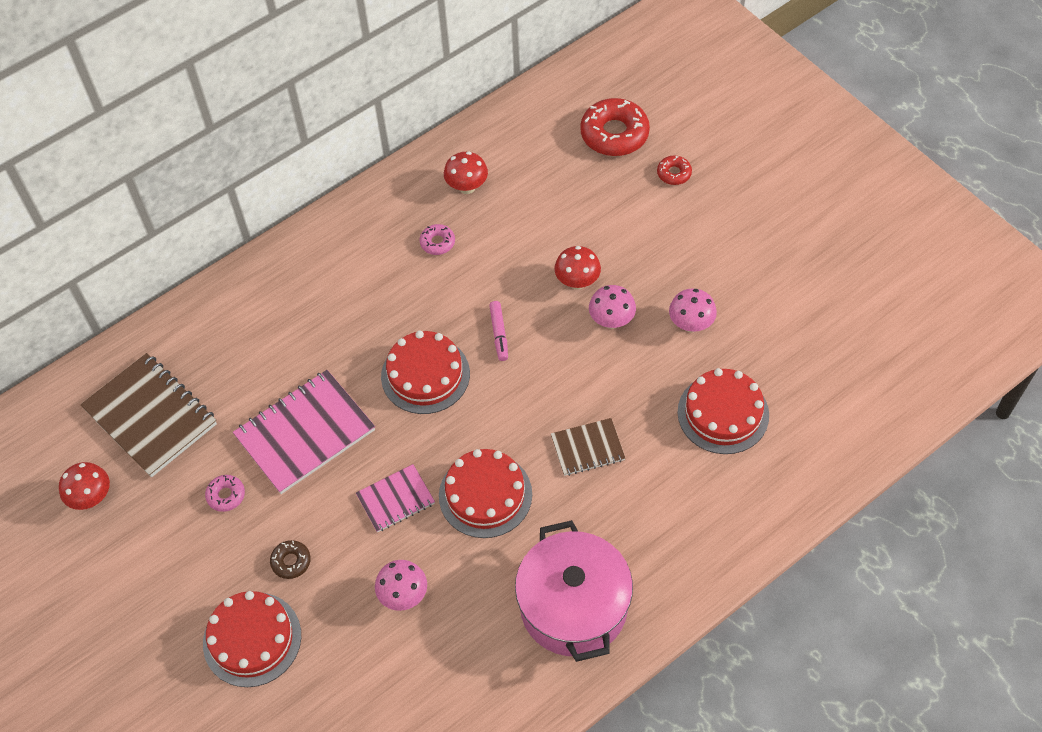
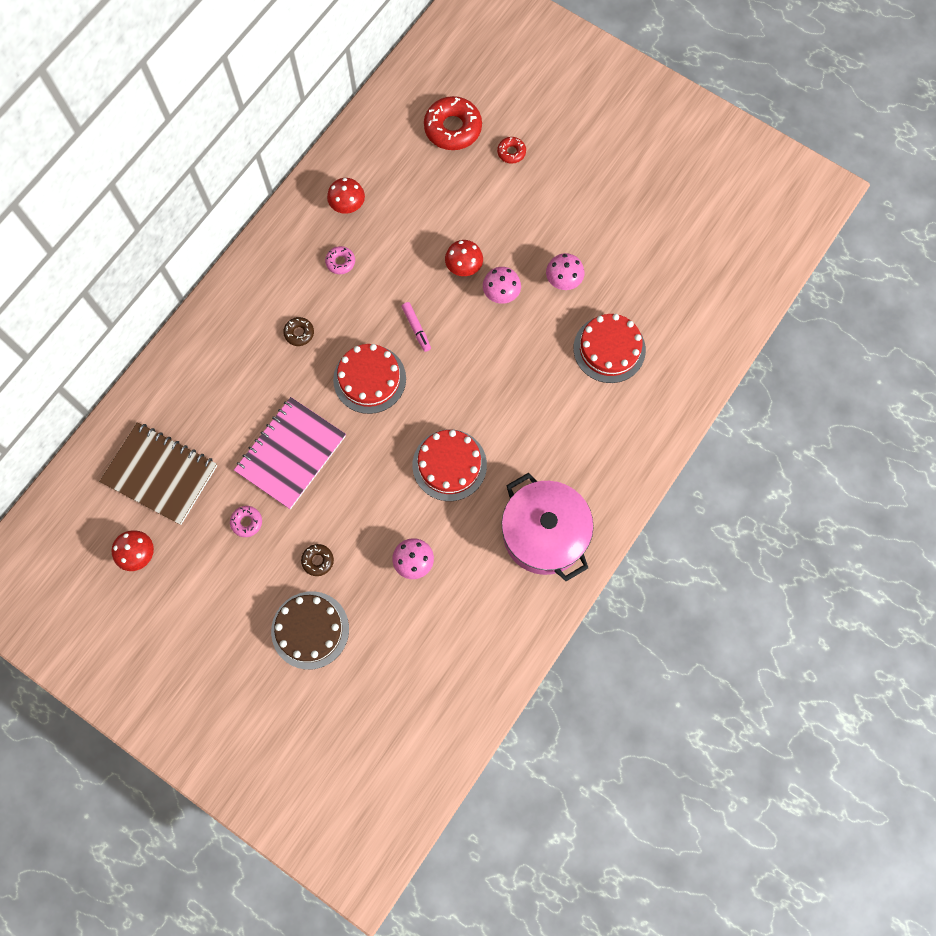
camera: 20 degrees left, 15 degrees up
red cake [203,591,301,687] -> brown cake [271,591,349,670]
pink notebook [356,464,435,532] -> none
brown notebook [551,418,625,476] -> none
none -> brown donut [283,317,314,346]

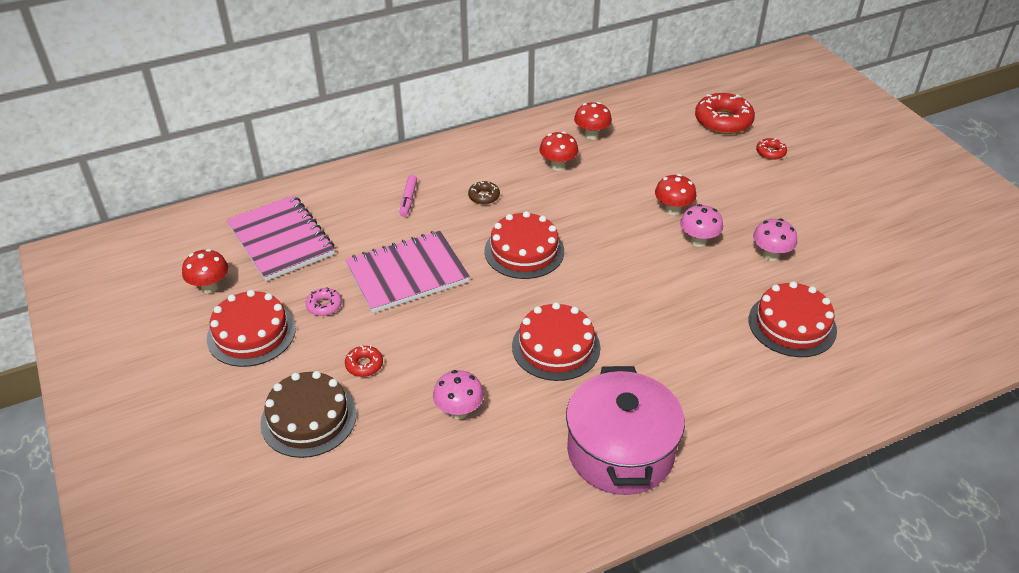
camera: 30 degrees right, 30 degrees down
brown notebook [99,422,217,525] -> pink notebook [227,195,335,281]
brown donut [301,544,334,576] -> red donut [345,345,383,377]
pink donut [325,246,355,274] -> red mushroom [539,132,578,171]
pink marker [402,302,431,352] -> pink marker moved to [399,175,417,217]
none -> red cake [207,290,296,367]

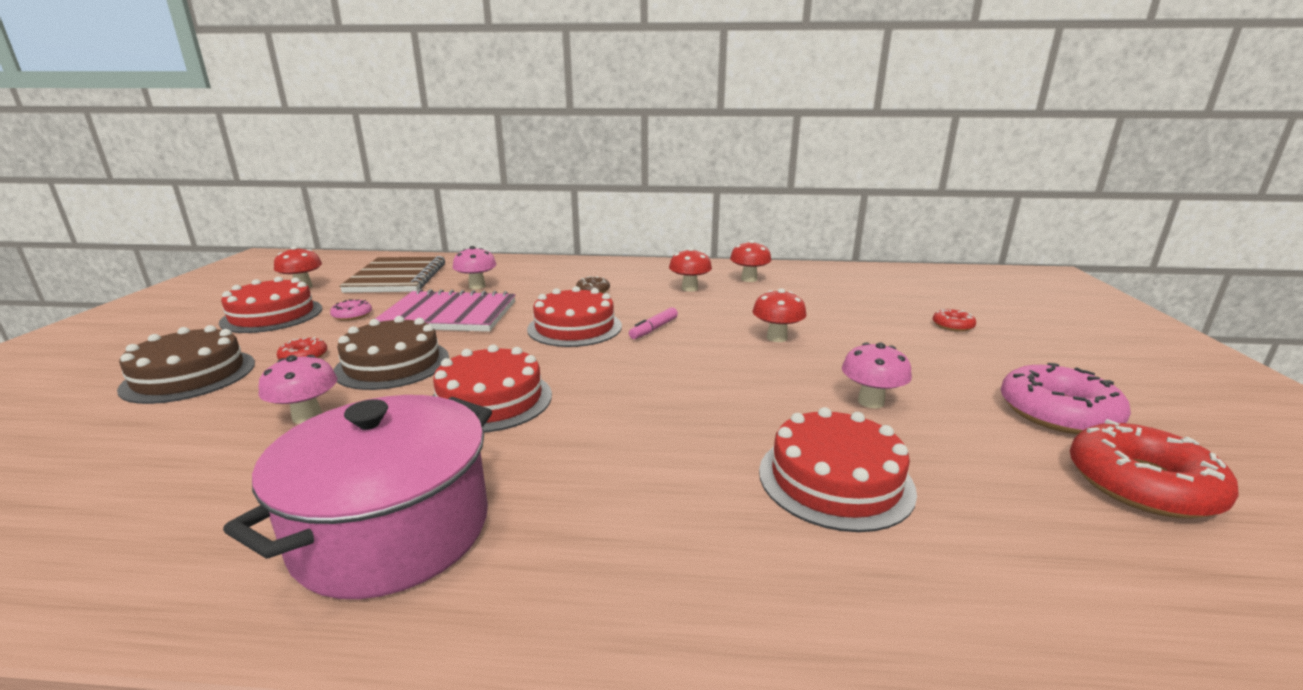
camera: 30 degrees right, 20 degrees down
pink notebook [227,195,335,281] -> brown notebook [339,256,445,293]
pink marker [399,175,417,217] -> pink marker moved to [629,307,678,339]
pink mushroom [680,204,723,247] -> pink mushroom moved to [453,246,497,289]
red donut [695,93,755,134] -> red donut moved to [1070,419,1238,518]
none -> brown cake [334,316,449,390]
none -> pink donut [1001,363,1131,434]

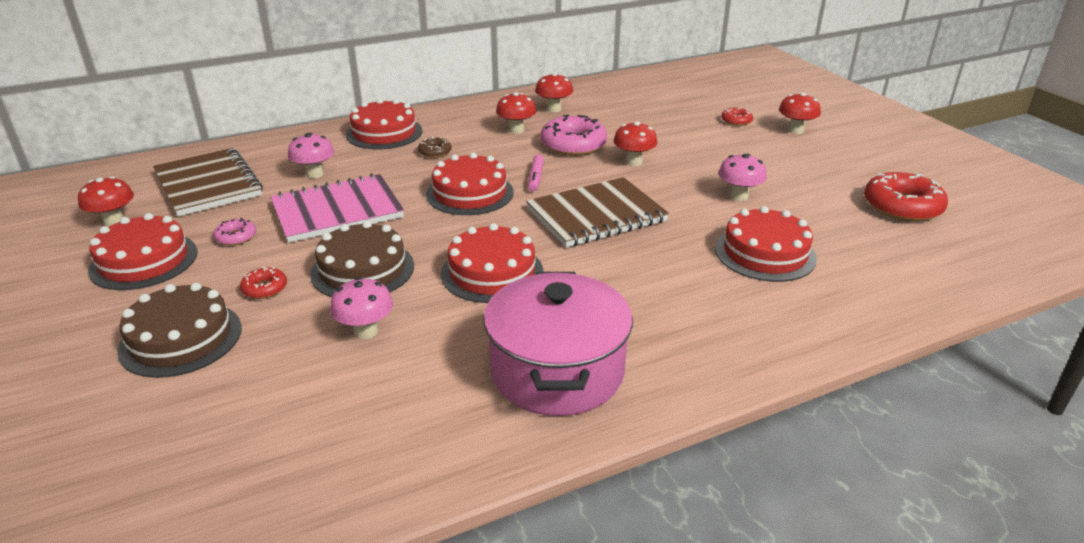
camera: 30 degrees left, 10 degrees up
pink donut [1001,363,1131,434] -> pink donut moved to [540,115,607,156]
none -> red cake [346,99,422,149]
none -> brown notebook [526,177,669,248]
none -> red mushroom [779,92,821,134]

